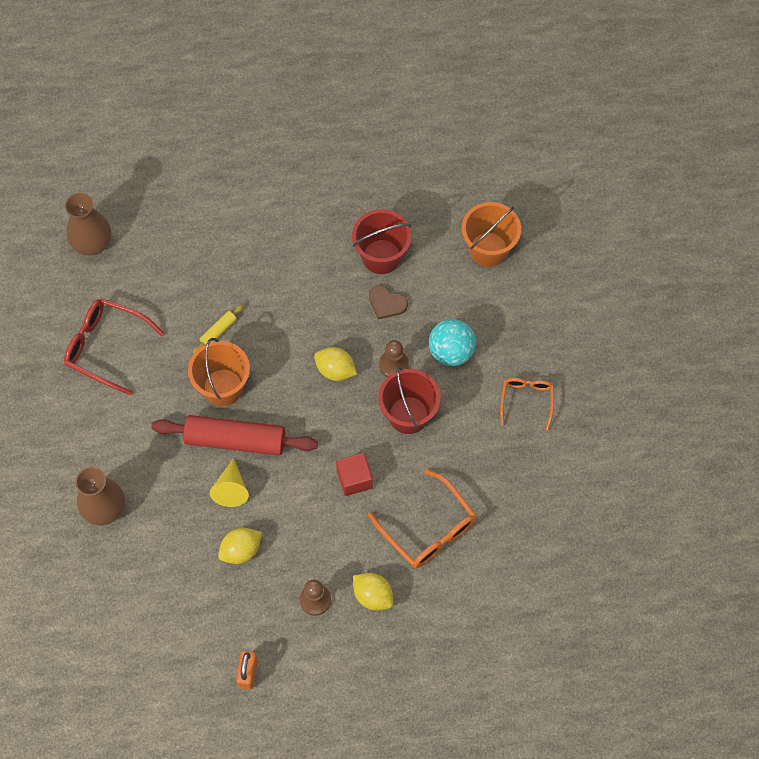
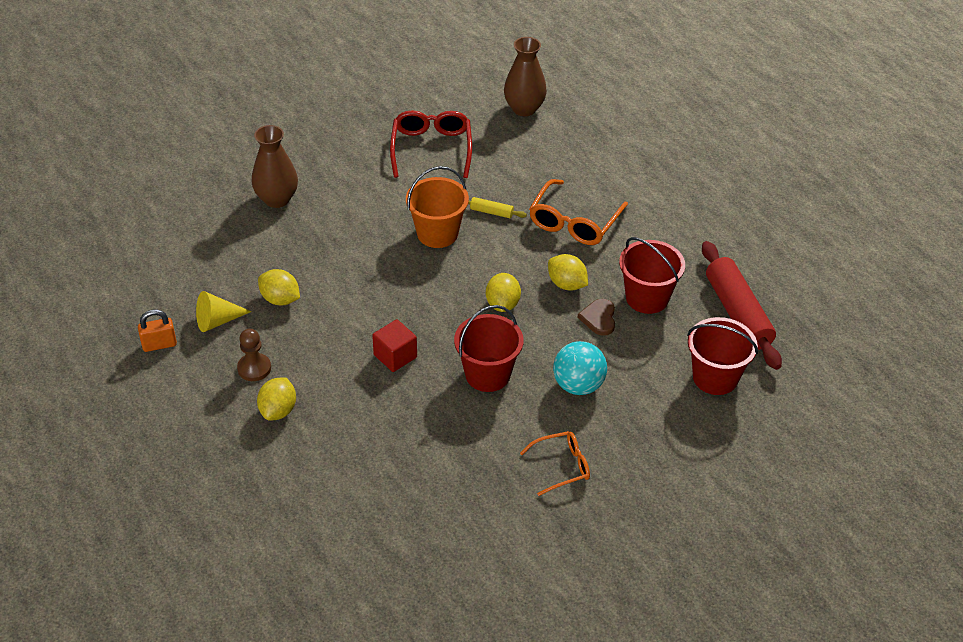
camera: 65 degrees right, 20 degrees down
red rolling pin [151,415,318,456] -> red rolling pin moved to [702,241,782,370]
yellow cone [210,458,249,507] -> yellow cone moved to [196,291,252,332]
orange glasses [368,469,476,568] -> orange glasses moved to [529,179,628,245]
brown pawn [379,340,409,377] -> none
orange bucket [462,202,521,267] -> red bucket [687,317,758,395]
none -> yellow lemon [548,254,588,291]

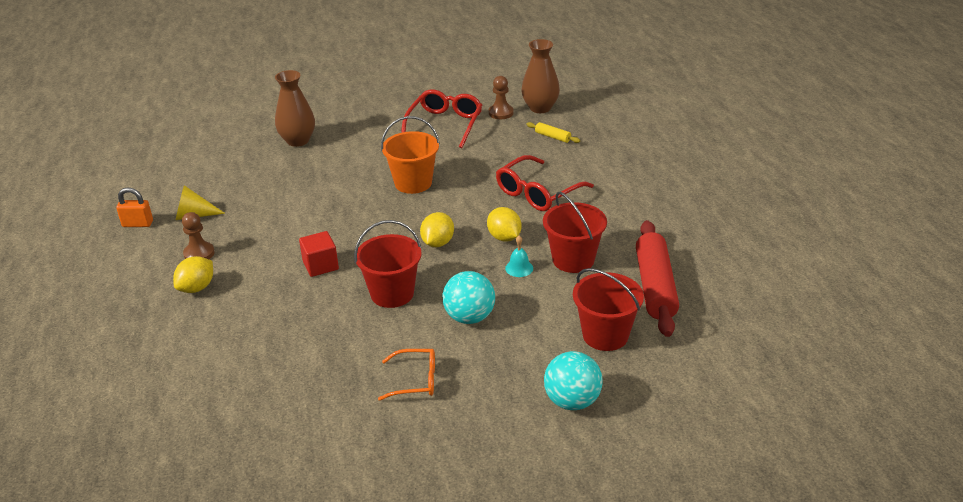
camera: 20 degrees right, 10 degrees down
yellow lemon [258,269,300,305] -> none
yellow rolling pin [468,197,527,218] -> yellow rolling pin moved to [526,122,580,143]
orange glasses [529,179,628,245] -> red glasses [496,155,594,211]
brown heart [578,299,615,336] -> turquoise bell [505,236,533,277]
none -> brown pawn [489,76,514,119]
none -> turquoise ball [544,351,603,410]

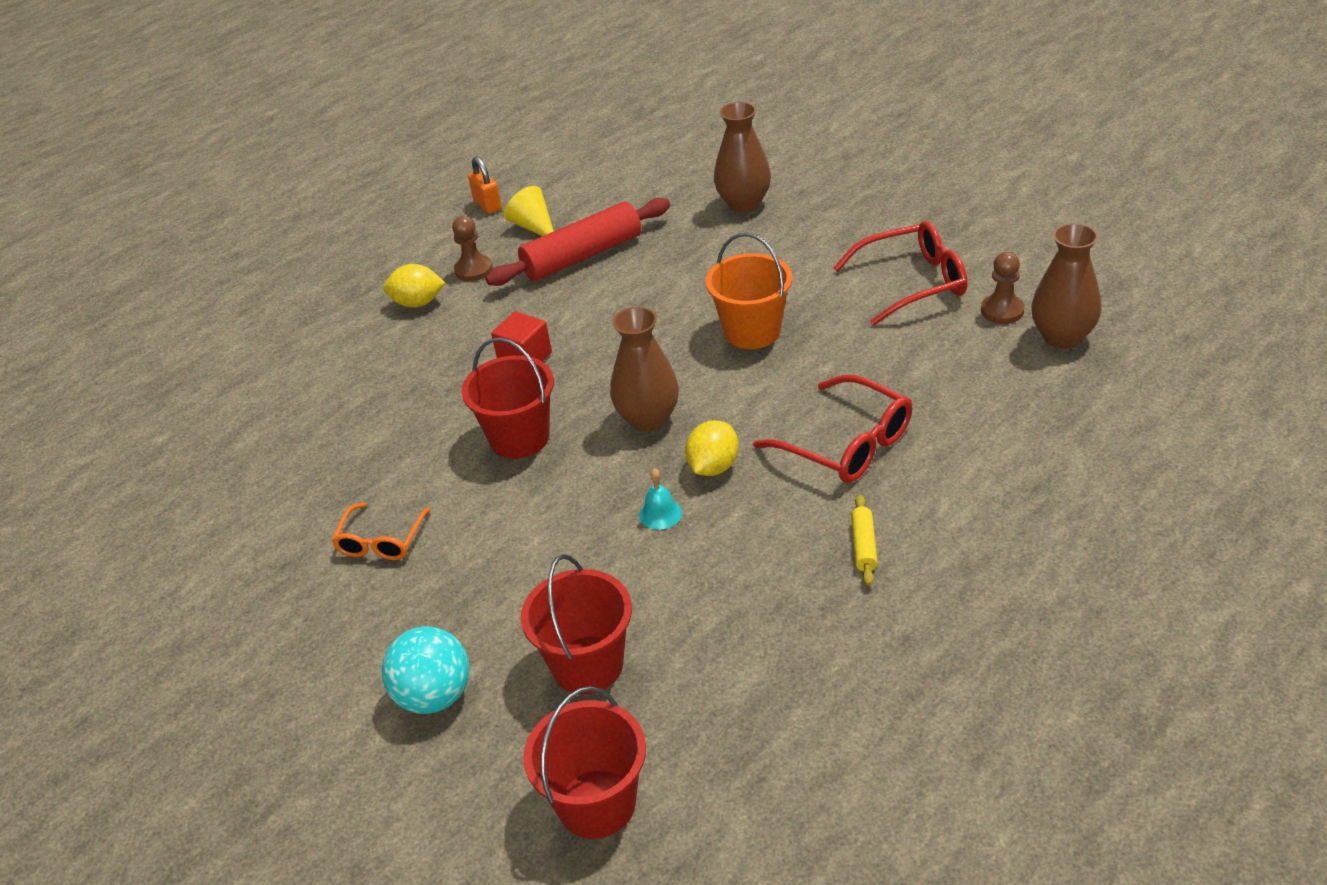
camera: 60 degrees right, 5 degrees up
orange glasses [378,349,435,401] -> orange glasses turned 45 degrees clockwise [332,502,431,560]
yellow lemon [420,212,454,247] -> brown vase [610,307,679,432]
turquoise ball [443,271,495,324] -> none
red glasses [496,155,594,211] -> red glasses turned 150 degrees counterclockwise [753,375,912,483]
yellow rolling pin [526,122,580,143] -> yellow rolling pin moved to [851,494,878,586]
red bucket [543,192,607,273] -> red bucket moved to [523,686,646,839]
red rolling pin [636,220,679,337] -> red rolling pin moved to [485,198,670,286]

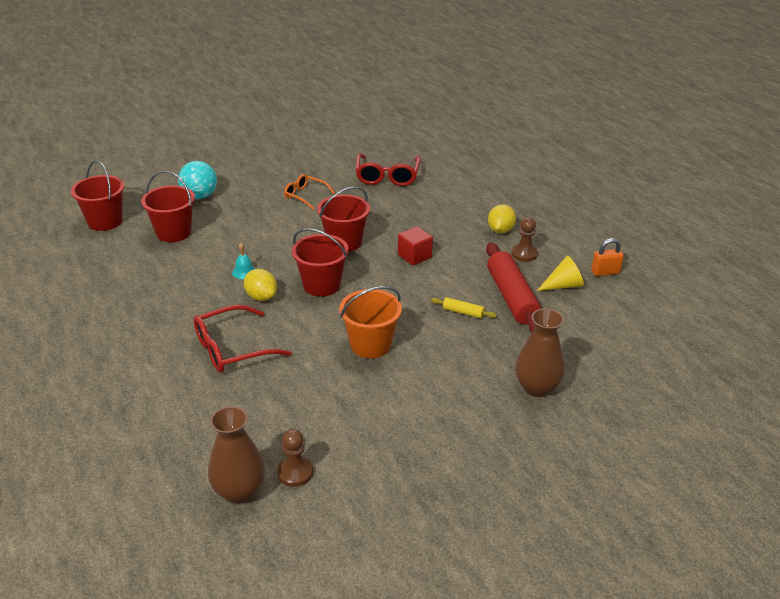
camera: 105 degrees right, 5 degrees down
brown vase [610,307,679,432] -> red bucket [292,228,349,297]
red glasses [833,221,967,326] -> red glasses moved to [355,153,421,186]
yellow rolling pin [851,494,878,586] -> yellow rolling pin moved to [431,297,497,318]

